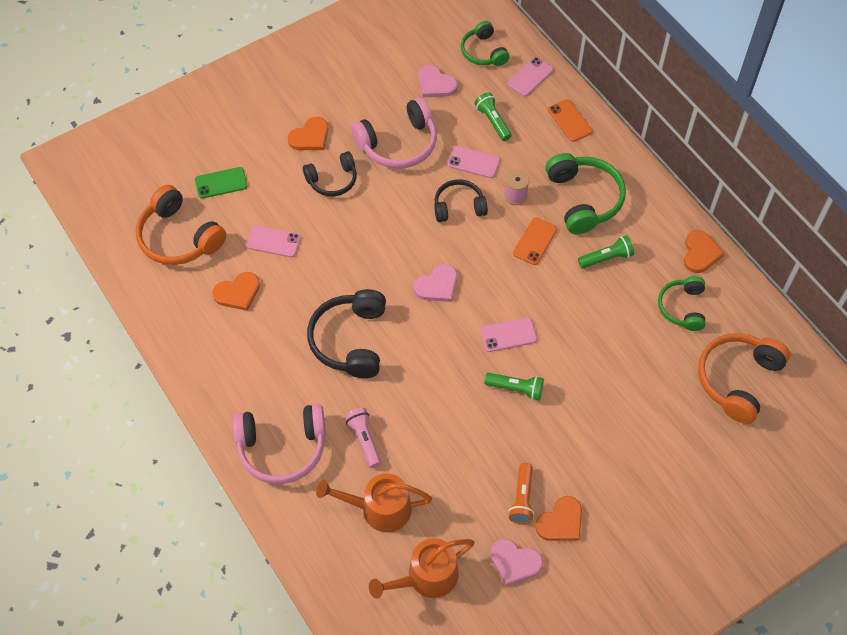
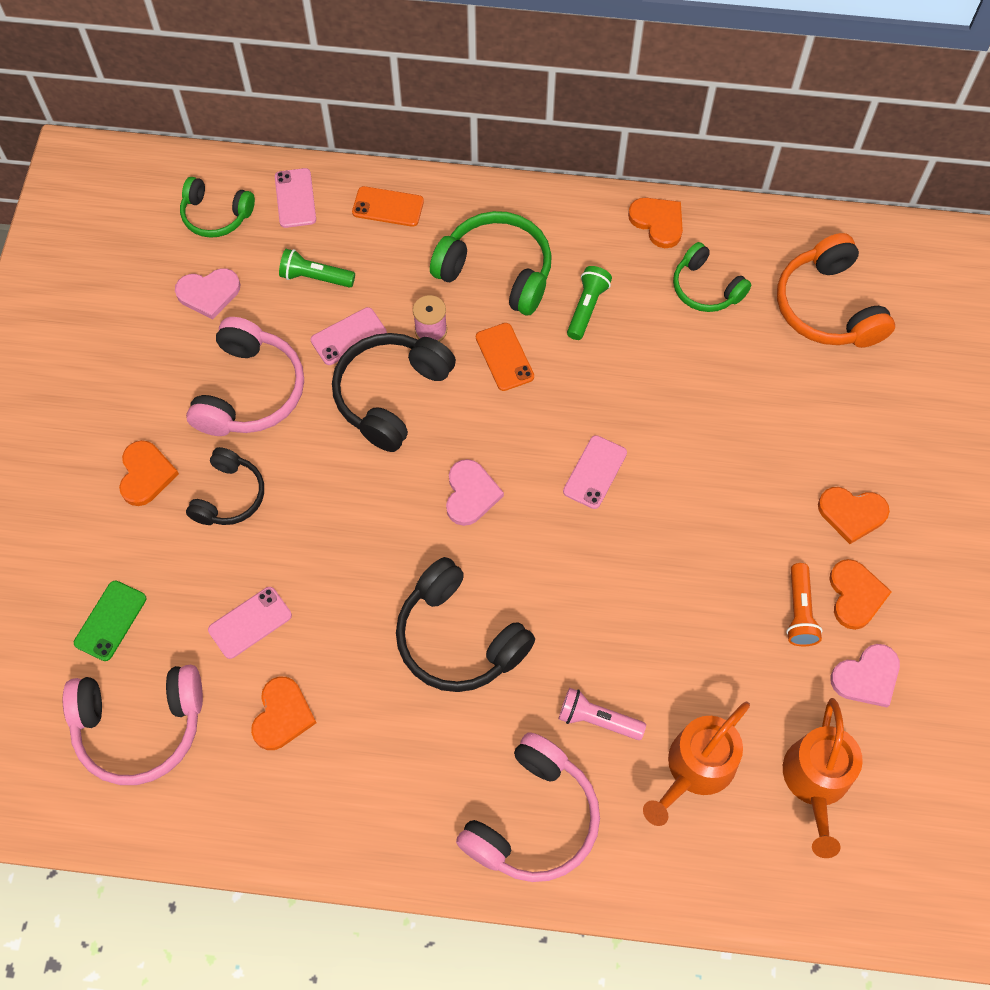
camera: 50 degrees left, 5 degrees up
orange headphones [136,185,226,265] -> pink headphones [63,665,203,785]
black headphones [434,179,488,222] -> black headphones [332,333,456,452], size x1.59
green flashlight [484,373,544,400] -> none
orange flashlight [509,463,534,524] -> orange flashlight turned 45 degrees clockwise [786,563,823,646]
none -> orange heart [818,487,890,544]

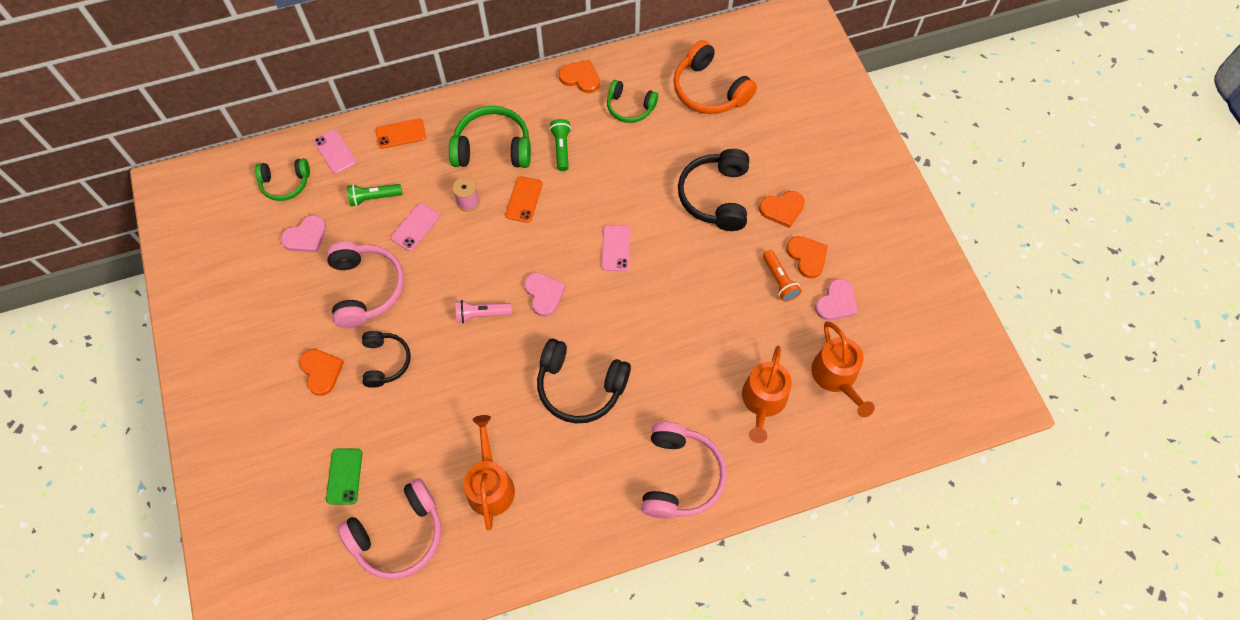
camera: 25 degrees left, 0 degrees up
pink phone [208,587,292,659] -> none
orange heart [251,677,316,750] -> orange watering can [464,415,515,531]
black headphones [332,333,456,452] -> black headphones moved to [678,149,749,231]
orange phone [476,323,534,391] -> orange phone turned 60 degrees clockwise [506,176,543,223]
pink flashlight [559,688,646,740] -> pink flashlight moved to [455,300,512,323]

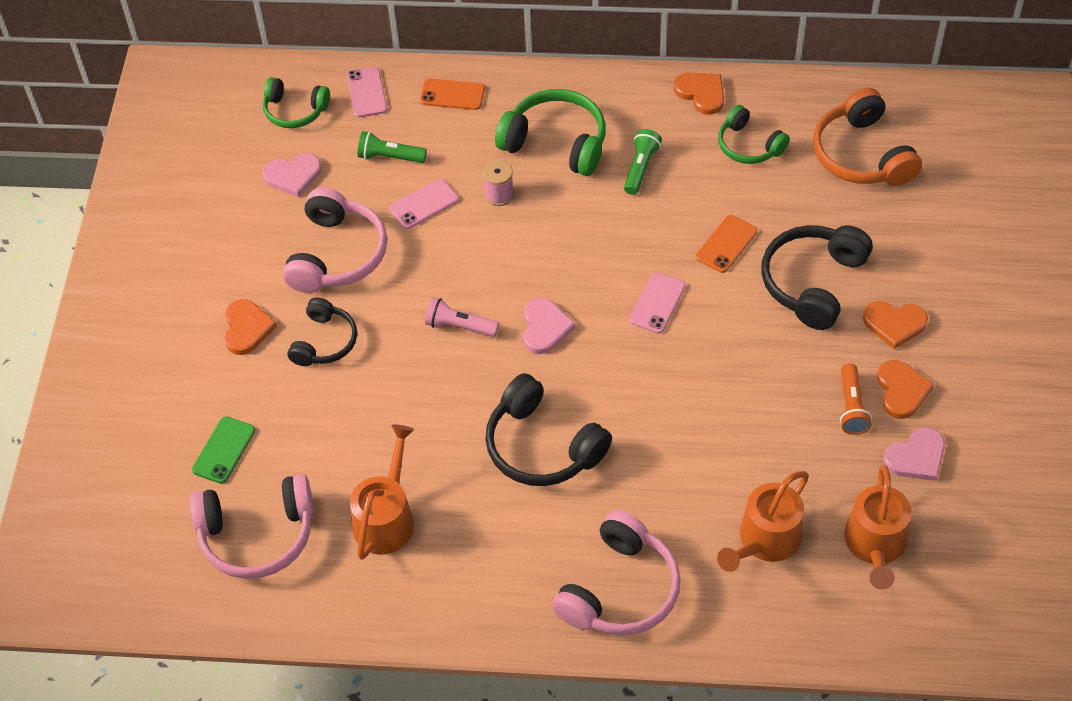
camera: 25 degrees right, 10 degrees down
orange phone [506,176,543,223] -> orange phone moved to [696,215,757,273]

